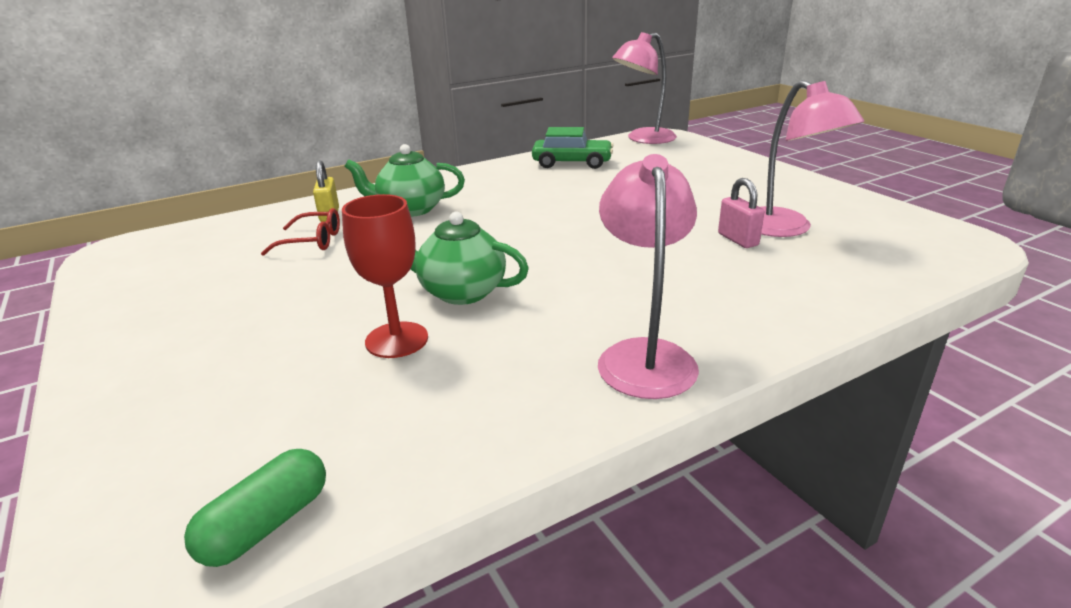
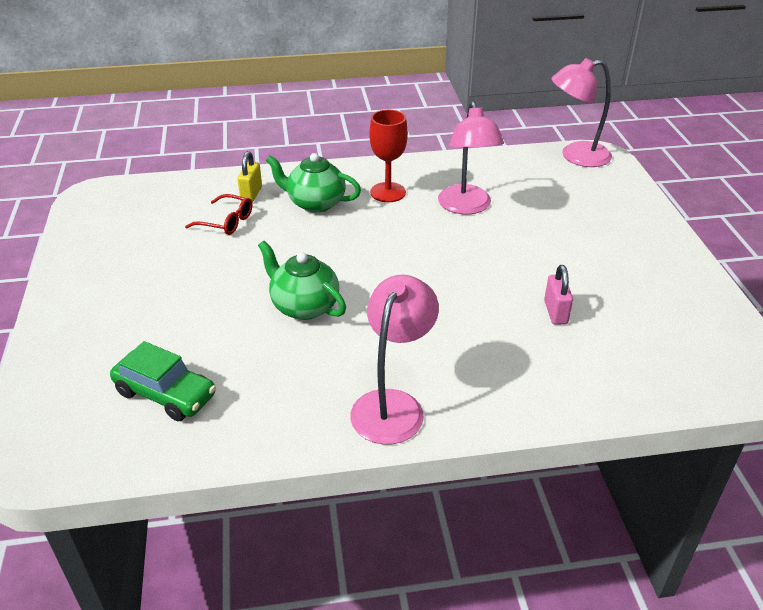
camera: 20 degrees right, 10 degrees up
green capsule [184,449,326,567] -> none
red goblet [342,194,428,358] -> red goblet moved to [369,110,408,202]
green car [532,127,614,169] -> green car moved to [110,341,216,421]
pink lamp [760,80,864,237] -> pink lamp moved to [438,101,504,214]

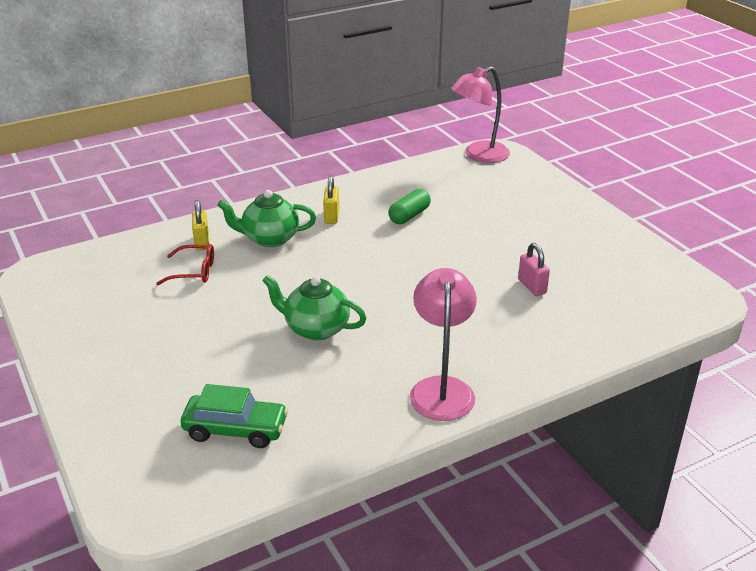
camera: 20 degrees left, 5 degrees down
red goblet [369,110,408,202] -> yellow padlock [323,176,339,224]
pink lamp [438,101,504,214] -> green capsule [388,189,431,224]

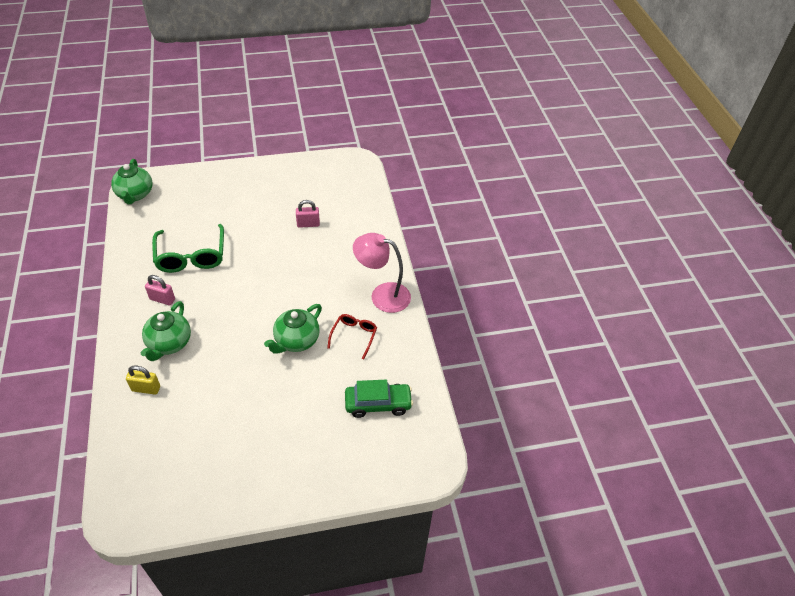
camera: 75 degrees left, 15 degrees up
red glasses [156,244,214,285] -> red glasses moved to [327,314,377,360]
green car [181,384,288,448] -> green car turned 60 degrees clockwise [345,380,413,418]
yellow padlock [323,176,339,224] -> pink padlock [145,275,175,305]
green capsule [388,189,431,224] -> green glasses [152,224,224,273]
pink lamp [451,66,510,163] -> green teapot [111,159,152,204]

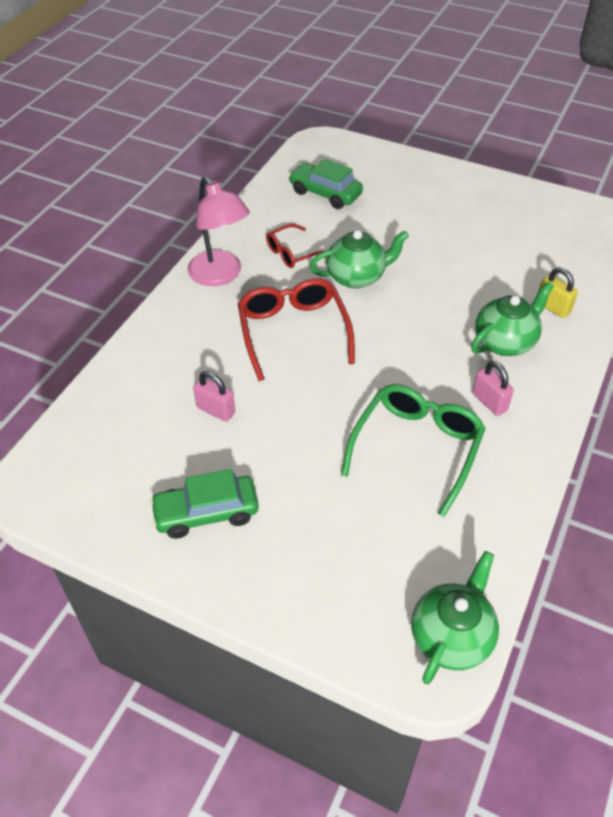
camera: 140 degrees left, 0 degrees up
none -> green car [150,469,259,539]
none -> red glasses [238,278,355,381]

